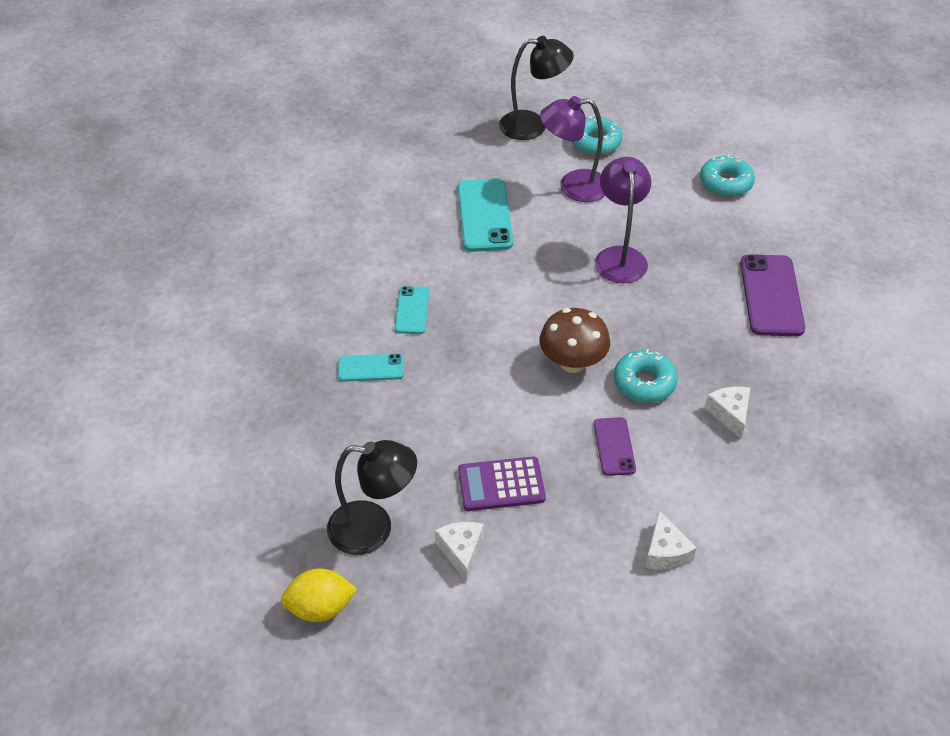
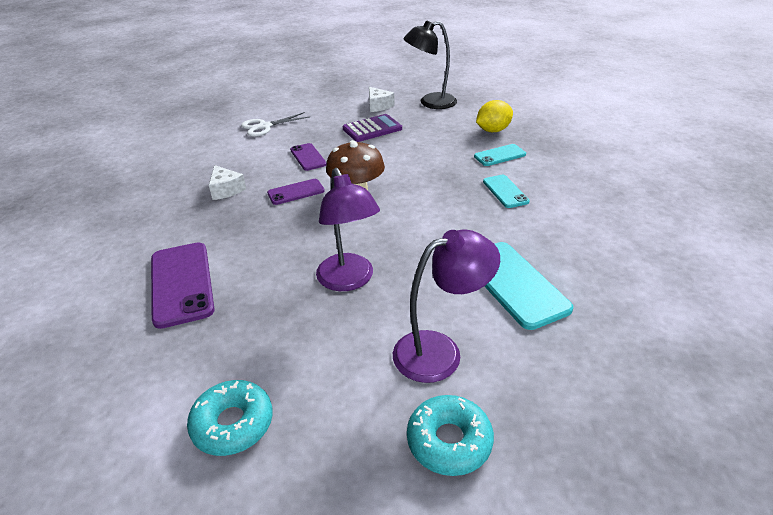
camera: 160 degrees right, 10 degrees down
yellow lemon [281,568,357,622] -> yellow lemon moved to [476,100,513,132]
black lamp [499,36,574,140] -> none
turquoise donut [614,349,678,403] -> purple phone [267,179,325,205]
white cheese [645,511,696,570] -> white scissors [241,112,309,137]

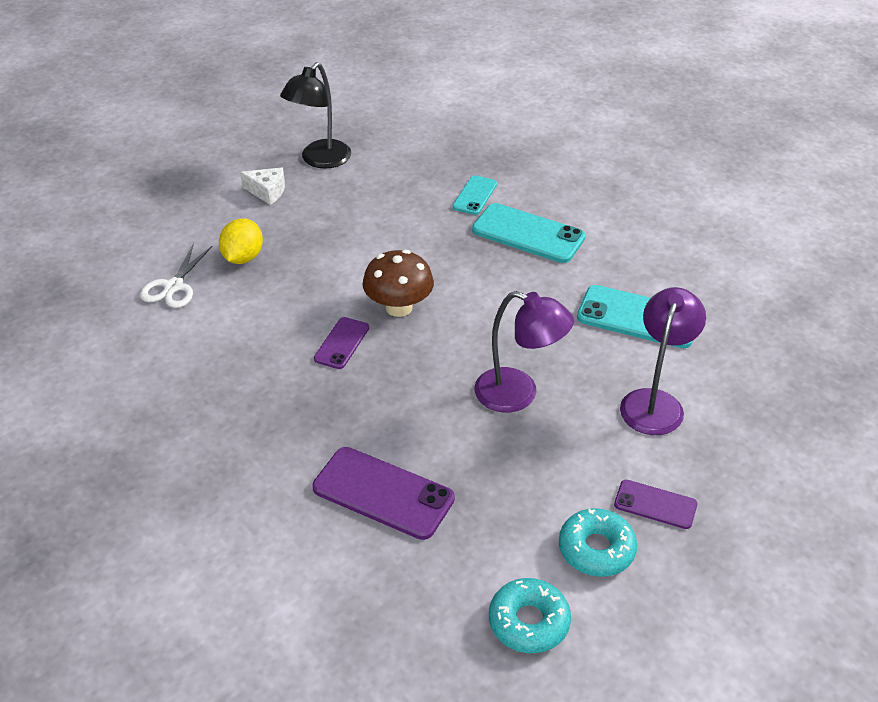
camera: 45 degrees left, 5 degrees up
white cheese [209,165,246,200] -> none
purple phone [290,143,327,171] -> purple phone moved to [614,480,698,529]
purple calculator [343,114,402,142] -> none
turquoise donut [407,395,494,476] -> turquoise donut moved to [489,578,571,653]
yellow lemon [476,100,513,132] -> yellow lemon moved to [219,218,263,264]
turquoise phone [483,175,530,208] -> turquoise phone [472,203,586,263], size x1.75

